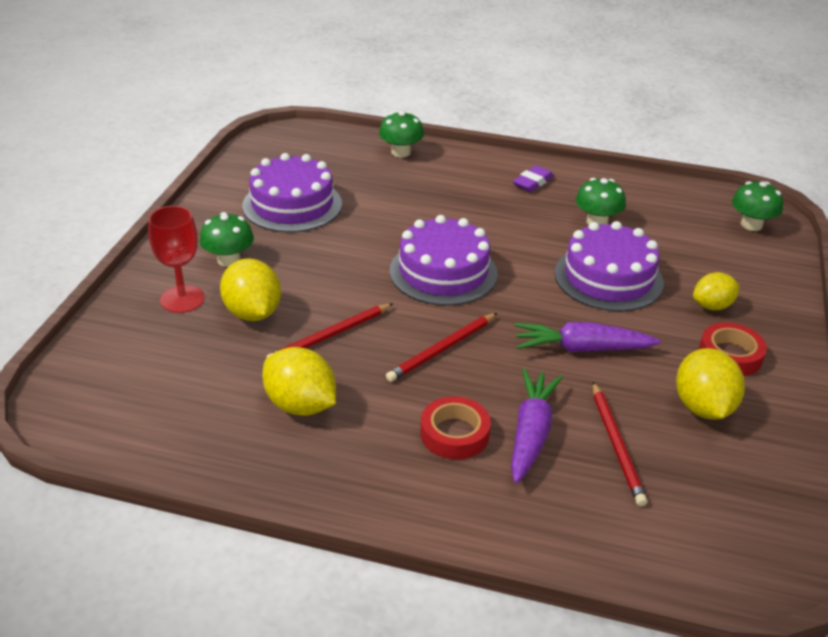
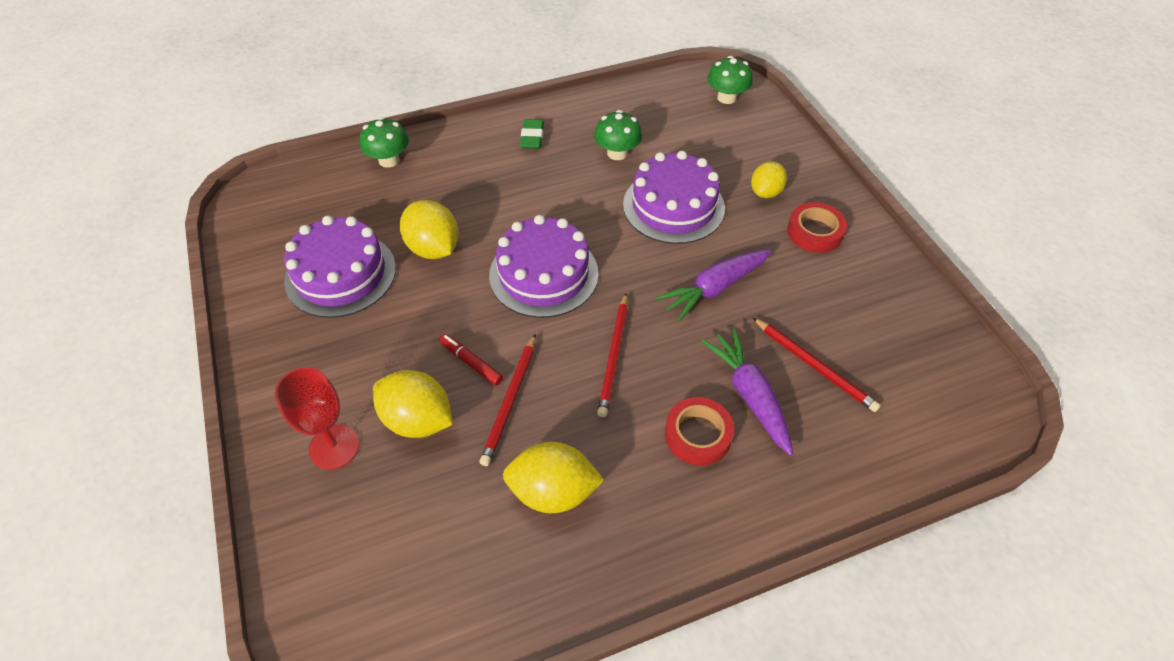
camera: 35 degrees left, 15 degrees up
green mushroom [200,212,254,267] -> none
purple eraser [513,166,554,192] -> green eraser [520,119,544,149]
yellow lemon [676,348,745,420] -> yellow lemon moved to [400,200,459,259]
none -> red marker [439,334,503,386]

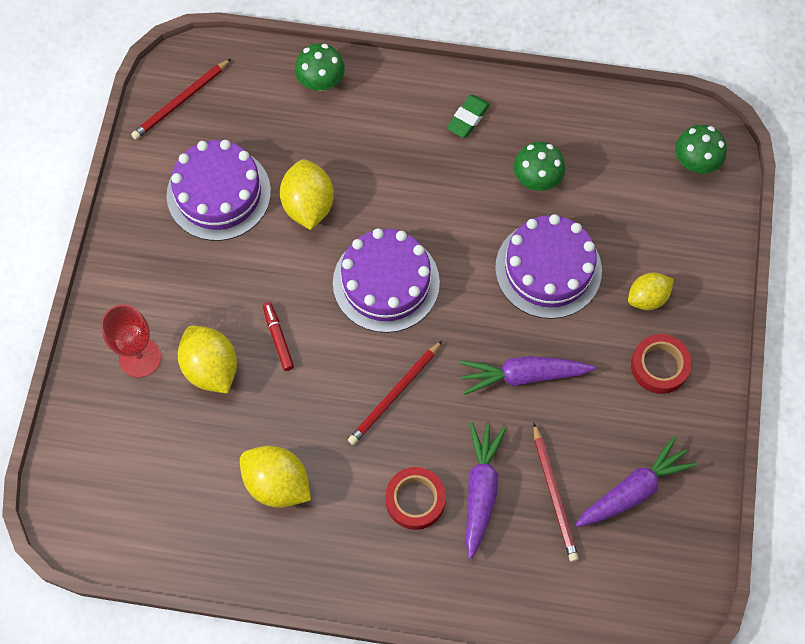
camera: 30 degrees right, 15 degrees up
red pencil [479,334,536,466] -> red pencil moved to [131,59,231,140]
none -> purple carrot [575,436,698,527]

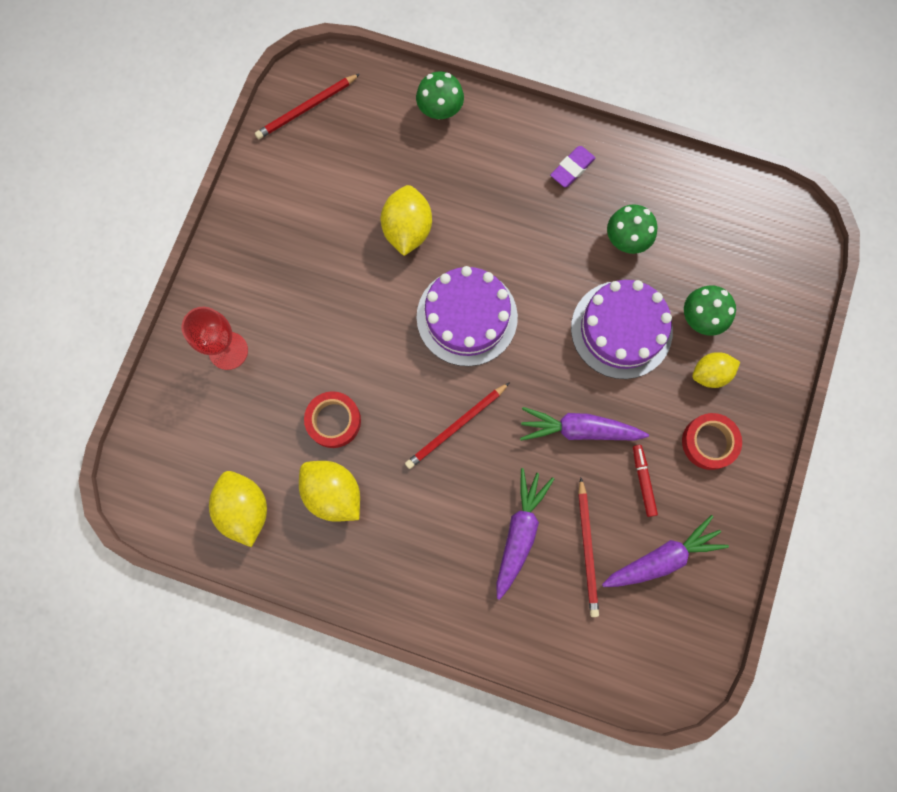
camera: 10 degrees right, 10 degrees up
purple cake [167,140,271,241] -> none
yellow lemon [178,326,237,393] -> yellow lemon moved to [209,471,267,547]
red marker [263,302,294,371] -> red marker moved to [633,445,658,517]
red tape [385,467,446,530] -> red tape moved to [304,391,361,448]
green eraser [447,95,490,138] -> purple eraser [550,146,595,187]
green mushroom [675,125,727,173] -> green mushroom moved to [684,286,736,336]

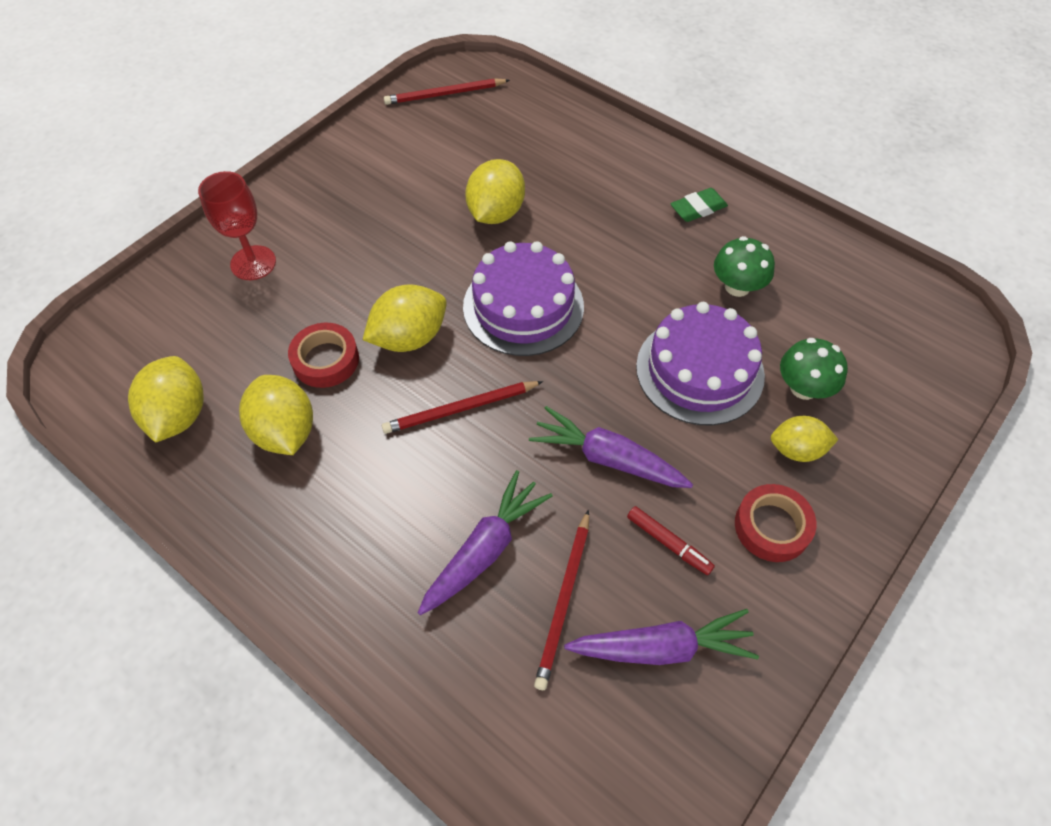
camera: 20 degrees right, 20 degrees down
green mushroom [416,72,464,119] -> none
purple eraser [550,146,595,187] -> green eraser [670,188,728,222]
red marker [633,445,658,517] -> red marker turned 120 degrees clockwise [627,506,715,575]
none -> yellow lemon [363,284,447,352]

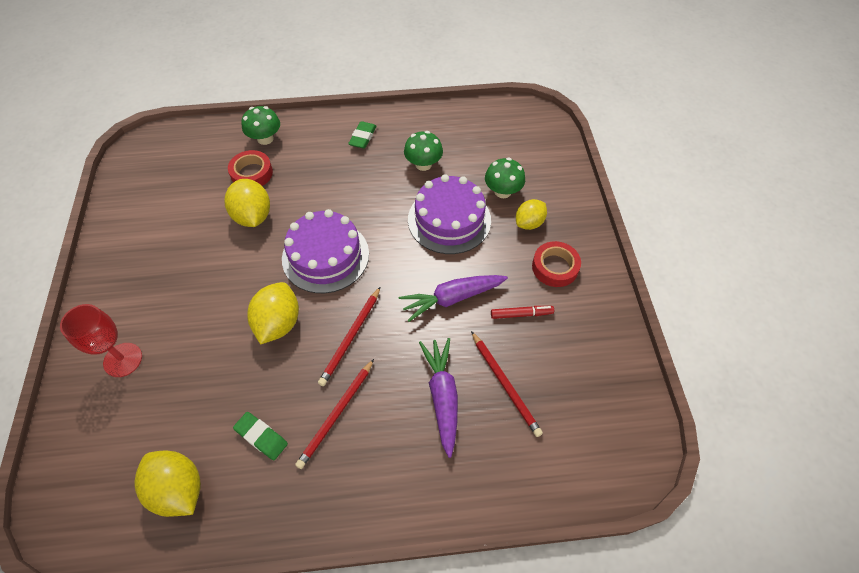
camera: 45 degrees left, 0 degrees up
yellow lemon [239,375,313,455] -> green eraser [233,412,288,460]
red tape [288,323,359,388] -> red tape moved to [228,150,273,186]
red pencil [384,78,510,105] -> red pencil moved to [295,359,374,469]
purple carrot [564,609,759,665] -> none
none -> green mushroom [241,106,280,145]

